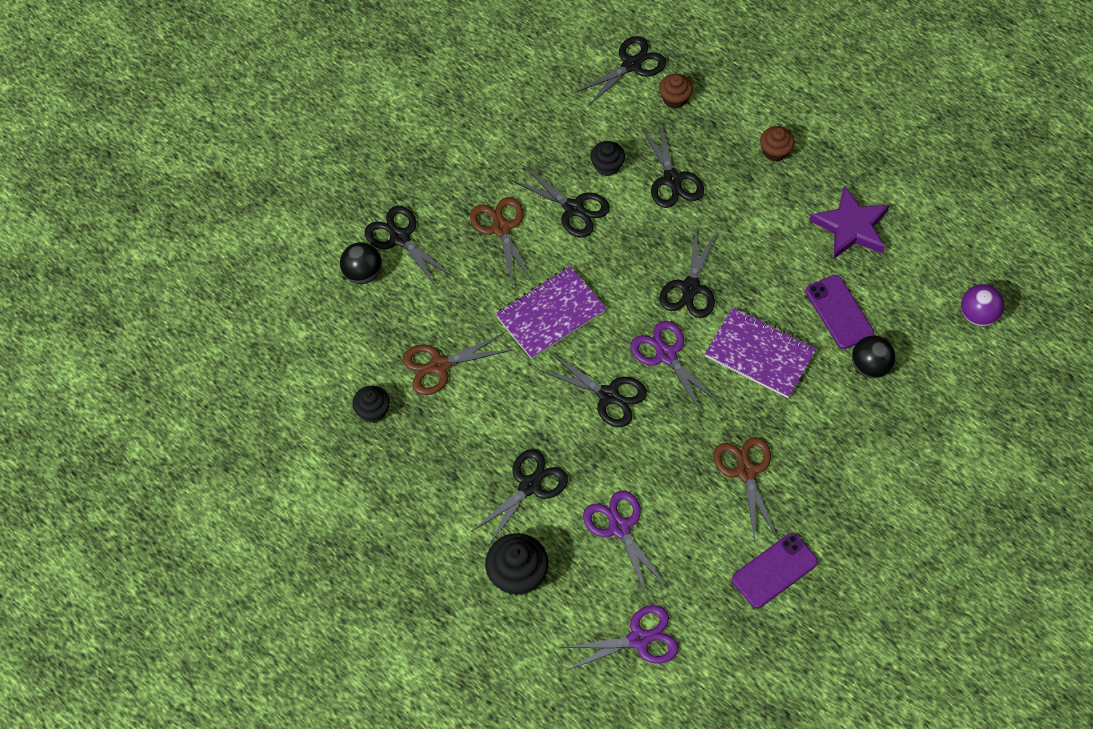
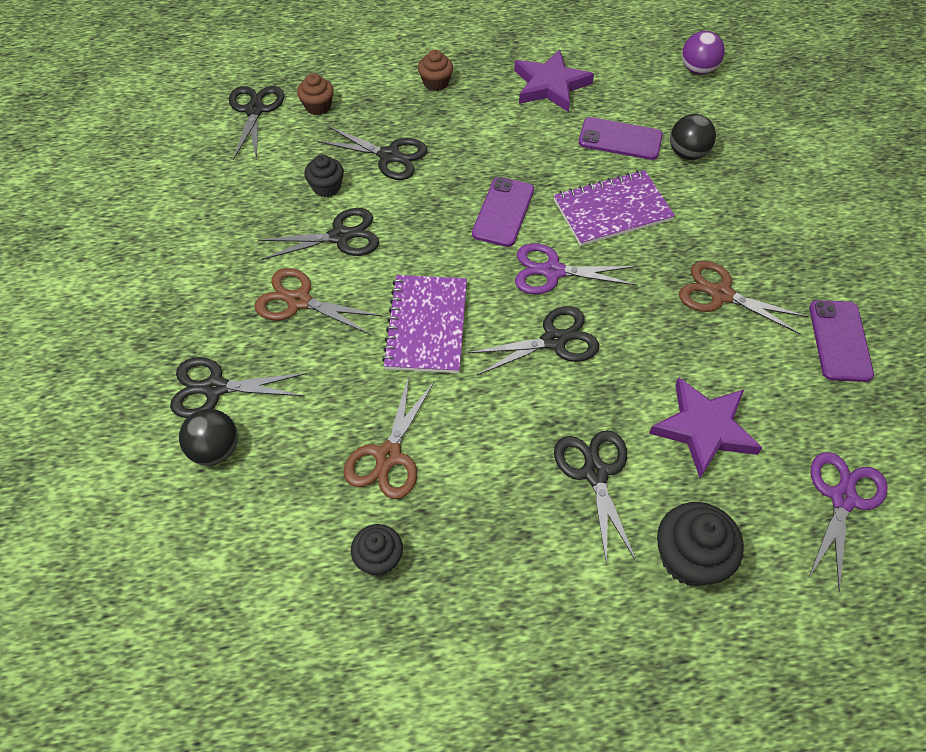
camera: 50 degrees left, 5 degrees down
purple scissors [583,491,667,597] -> purple star [649,377,763,478]
black scissors [659,227,717,318] -> purple phone [472,177,534,247]

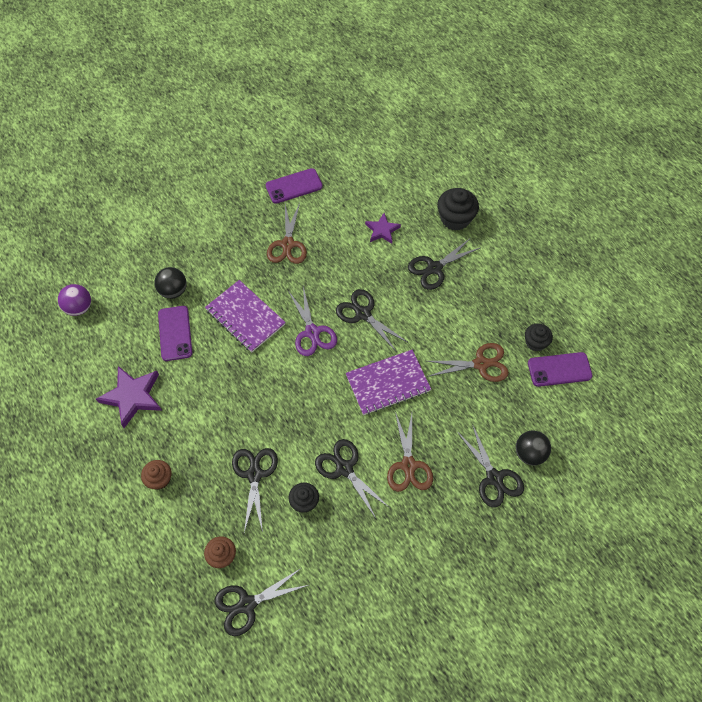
camera: 115 degrees left, 5 degrees up
purple phone [472,177,534,247] -> purple phone moved to [528,352,593,387]
purple star [649,377,763,478] -> purple star [365,213,401,244], size x0.61
purple scissors [809,452,888,592] -> none

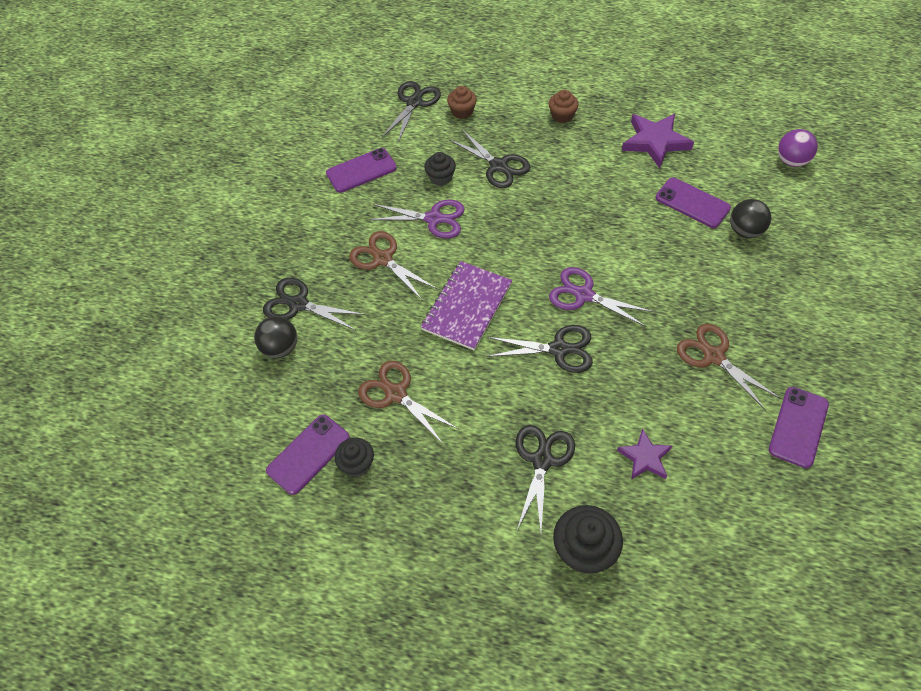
camera: 140 degrees right, 5 degrees down
purple notebook [205,280,286,352] -> none
black scissors [315,439,390,517] -> purple scissors [369,200,465,239]
brown scissors [427,343,509,382] -> brown scissors turned 90 degrees clockwise [358,361,458,444]
none -> purple phone [326,148,397,193]

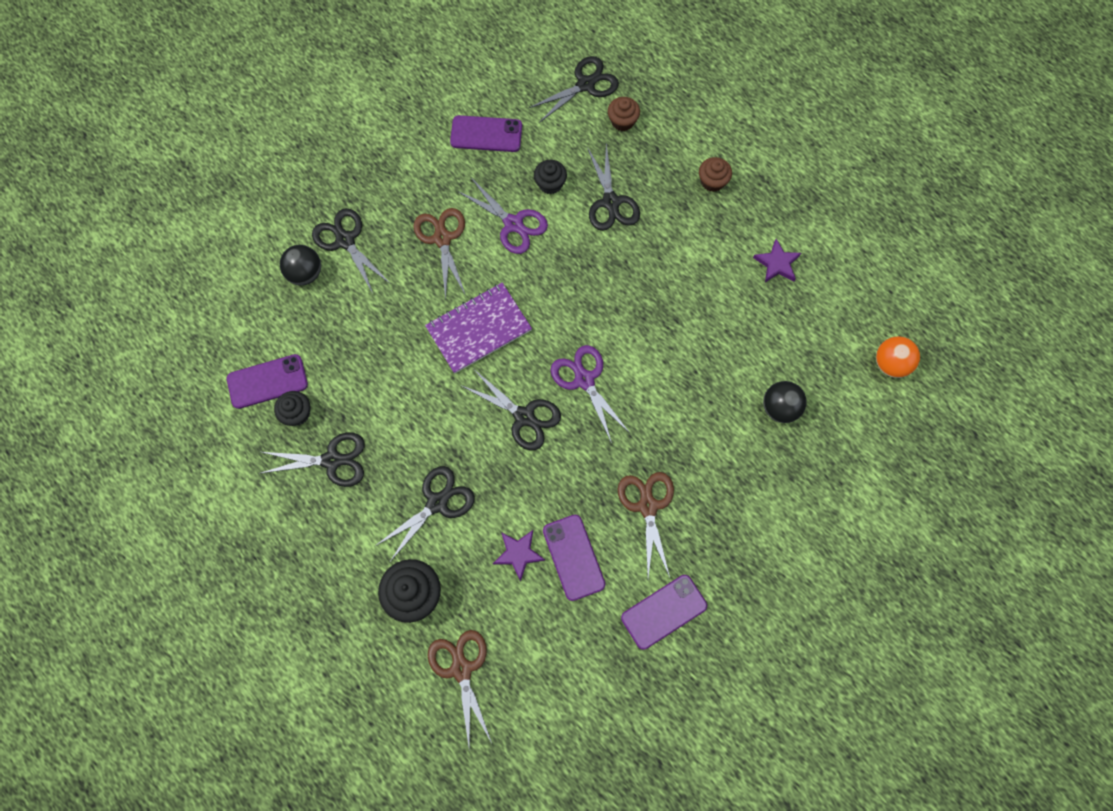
camera: 30 degrees right, 15 degrees up
brown scissors [358,361,458,444] -> brown scissors moved to [428,630,492,748]
purple star [622,114,694,168] -> purple star [753,239,801,282], size x0.61
purple phone [656,178,731,228] -> purple phone moved to [543,514,605,601]
purple ball [778,129,818,167] -> orange ball [876,336,920,378]
none -> black scissors [259,433,365,487]

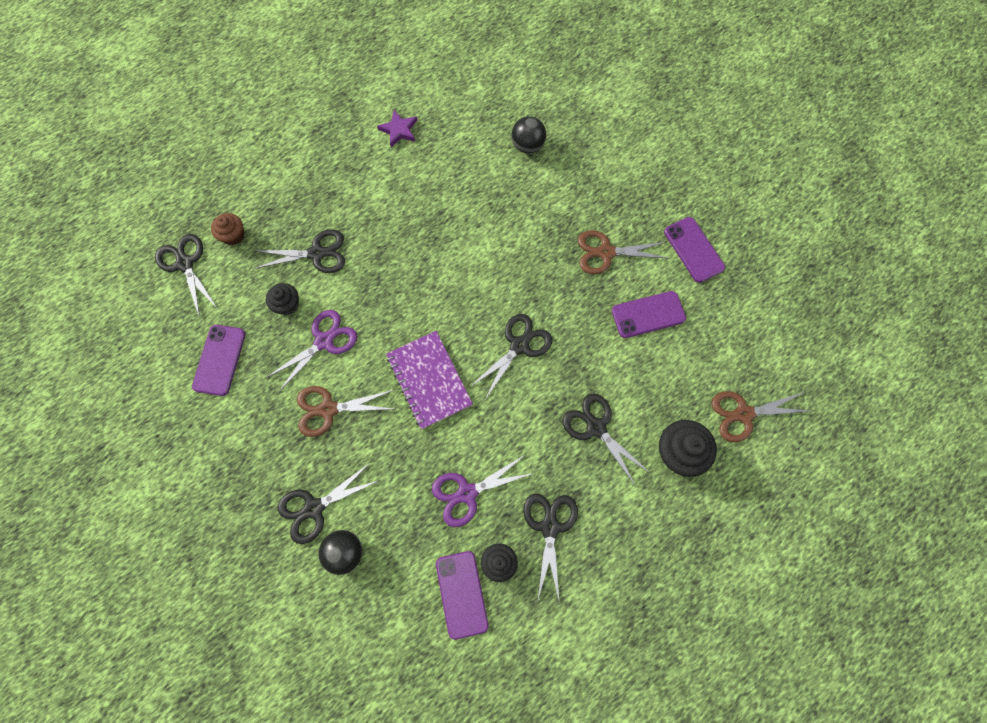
camera: 85 degrees left, 0 degrees up
purple star [493,530,545,582] -> none
purple scissors [551,345,630,443] -> purple scissors moved to [432,454,534,527]
brown cupcake [699,157,732,192] -> none
orange ball [876,336,920,378] -> none

